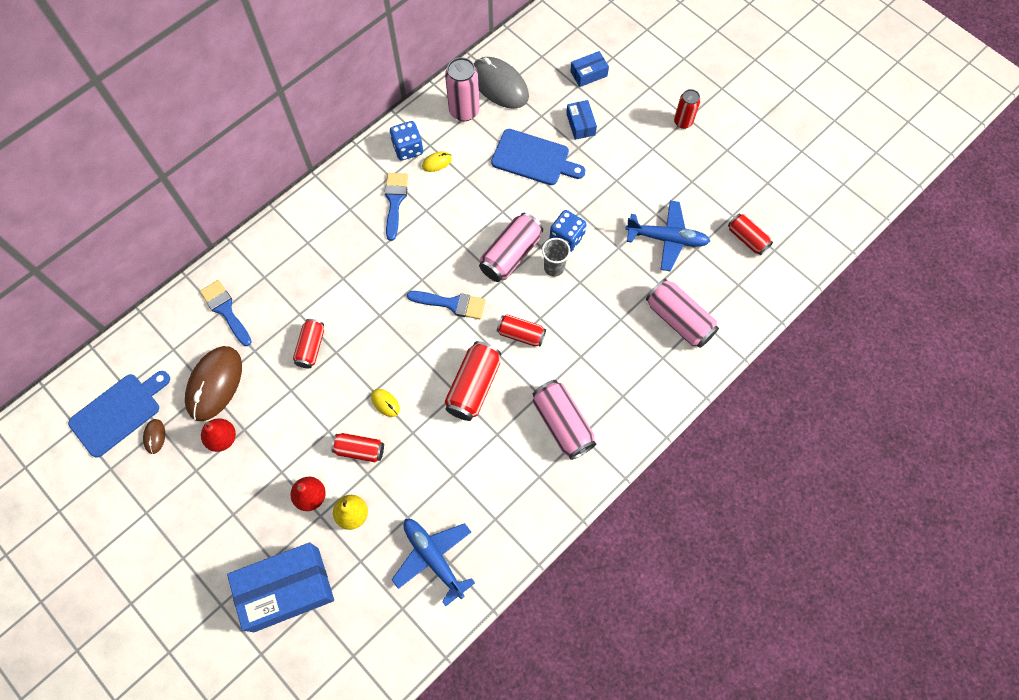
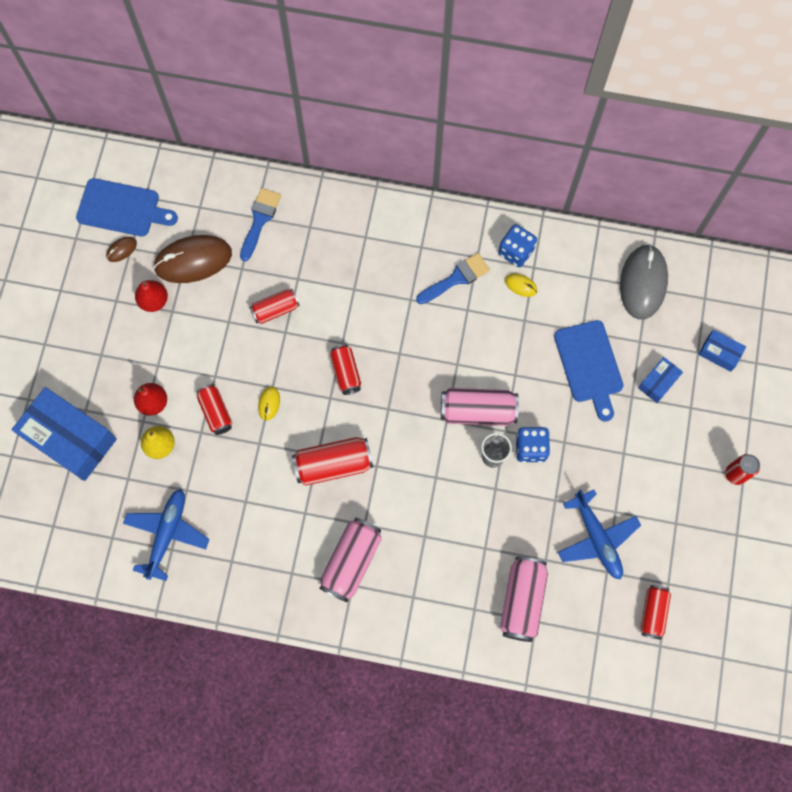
camera: 55 degrees right, 5 degrees up
blue brush [407,291,486,319] -> none
pink can [445,57,480,121] -> none
red can [497,314,546,346] -> red can moved to [330,344,361,395]

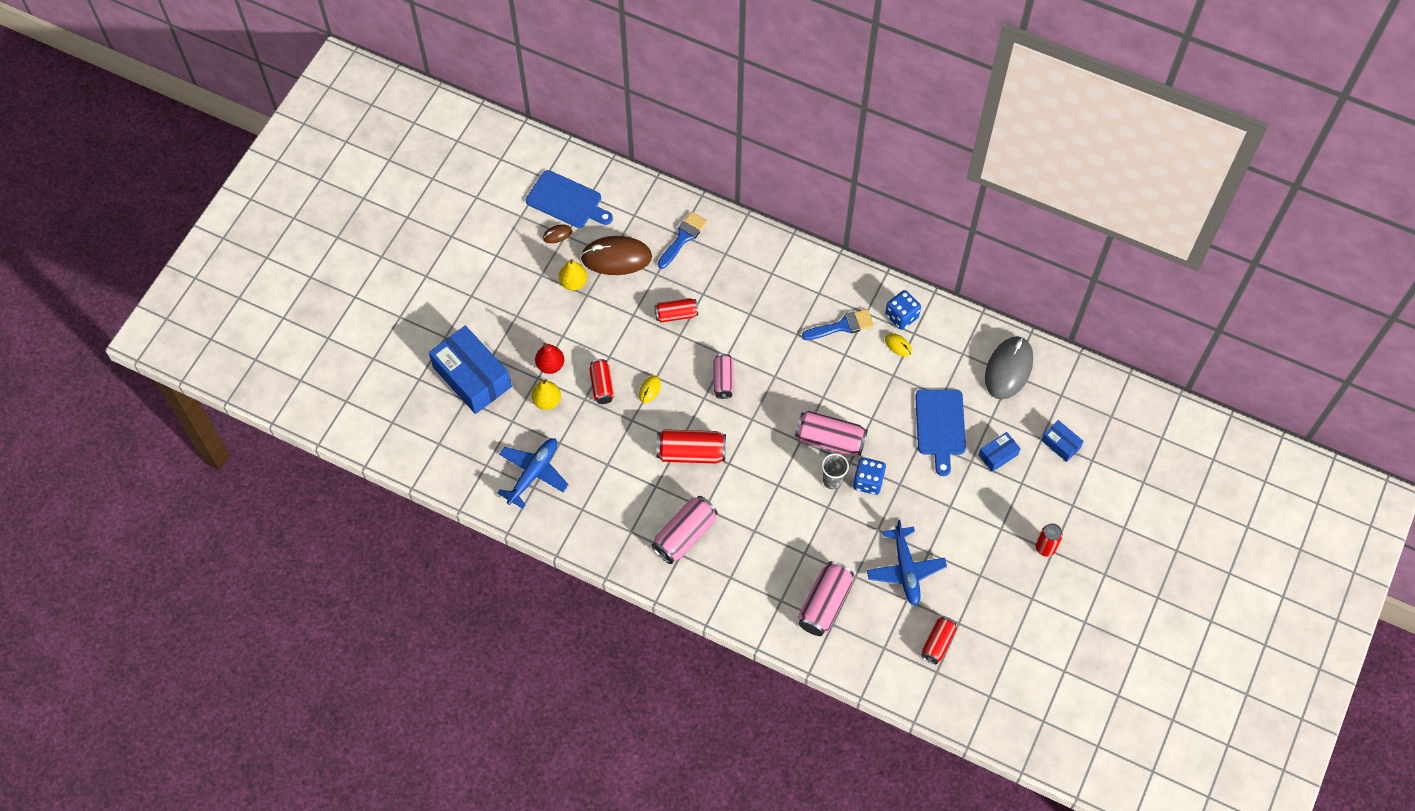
camera: 15 degrees right, 10 degrees down
red pear [135,280,168,312] -> yellow pear [559,259,587,291]
red can [330,344,361,395] -> pink can [713,354,734,399]

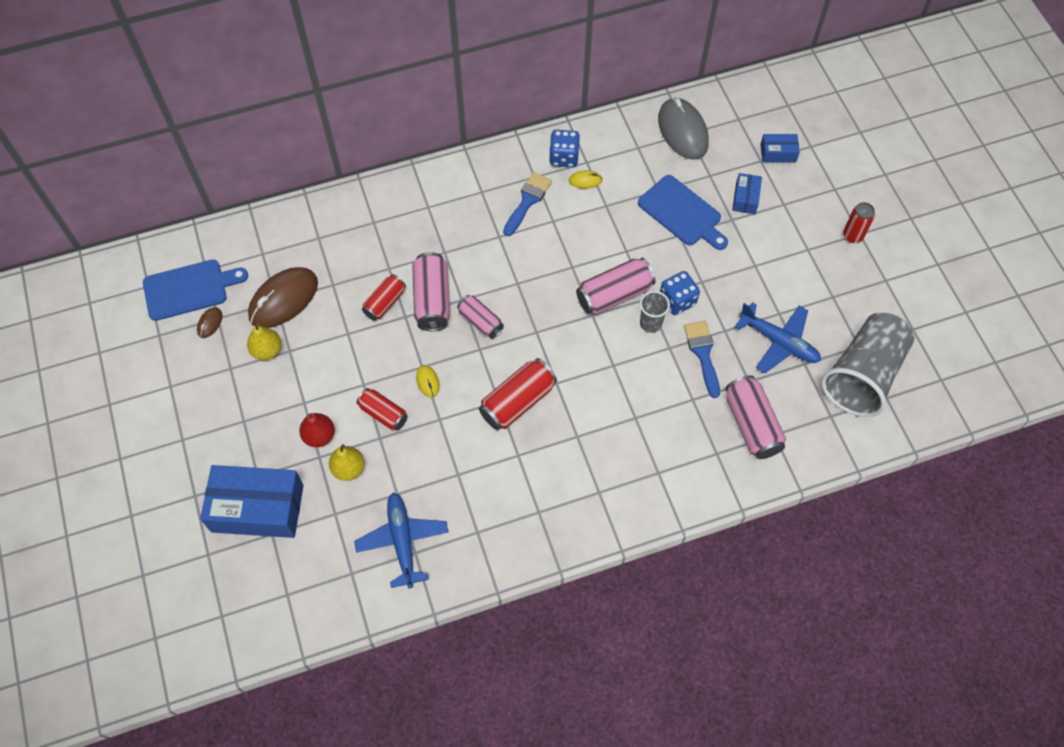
camera: 45 degrees left, 0 degrees up
pink can [651,496,717,564] -> pink can moved to [412,252,450,331]
blue brush [658,212,708,269] -> blue brush moved to [684,321,720,398]
red can [921,616,957,664] -> grey cup [821,313,915,417]

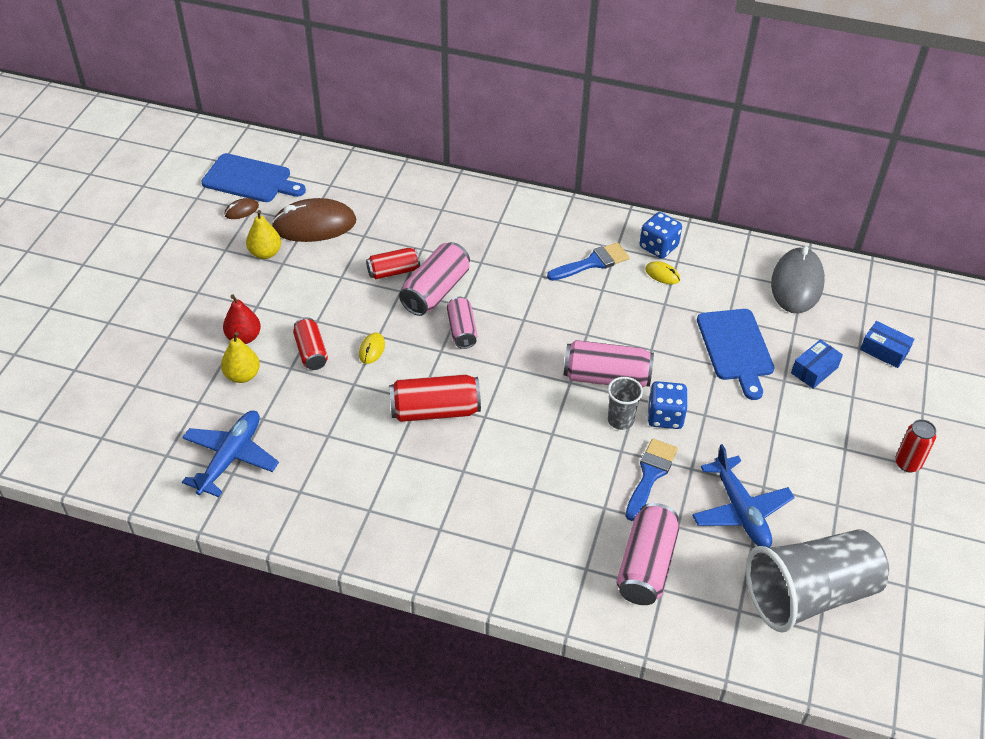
camera: 35 degrees right, 15 degrees down
blue box [200,465,304,538] -> none

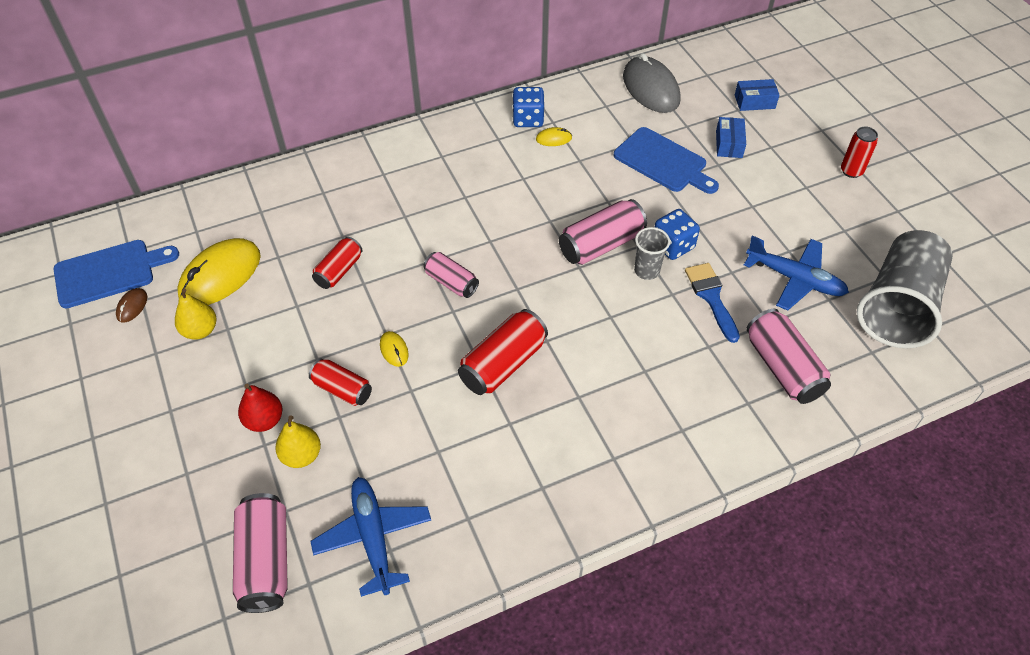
camera: 40 degrees left, 5 degrees up
brown mouse [271,198,356,242] -> yellow mouse [177,238,261,305]
pink can [399,242,470,316] -> pink can moved to [233,493,288,613]
blue brush [547,242,630,281] -> none

